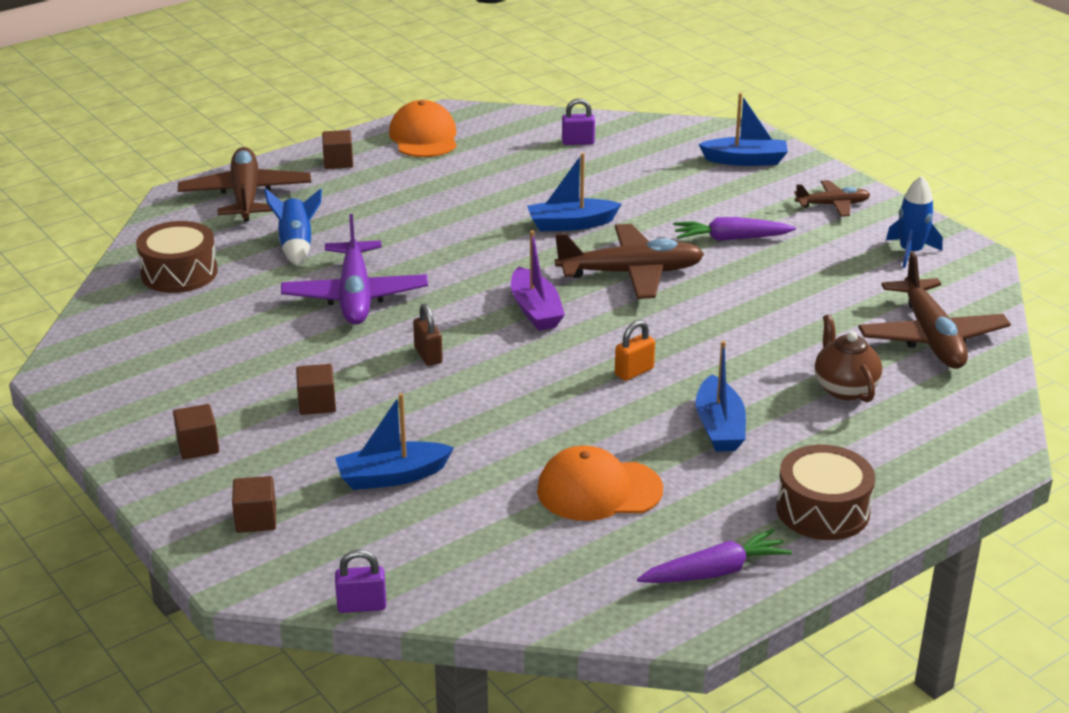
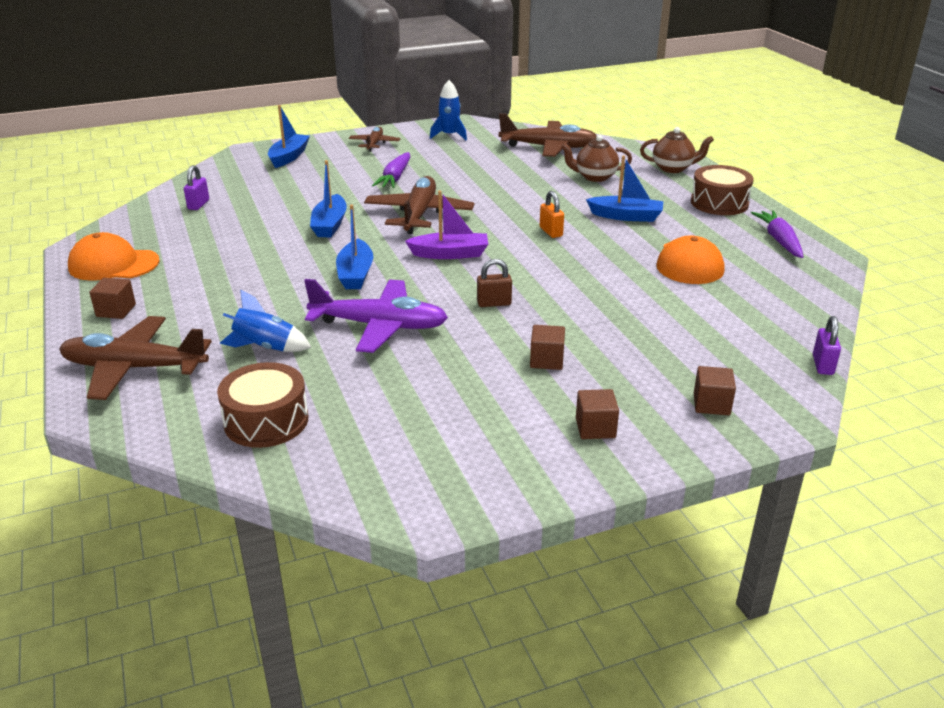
camera: 75 degrees left, 0 degrees up
blue boat [335,393,454,490] -> blue boat moved to [336,204,373,289]
none -> brown teapot [640,127,714,173]

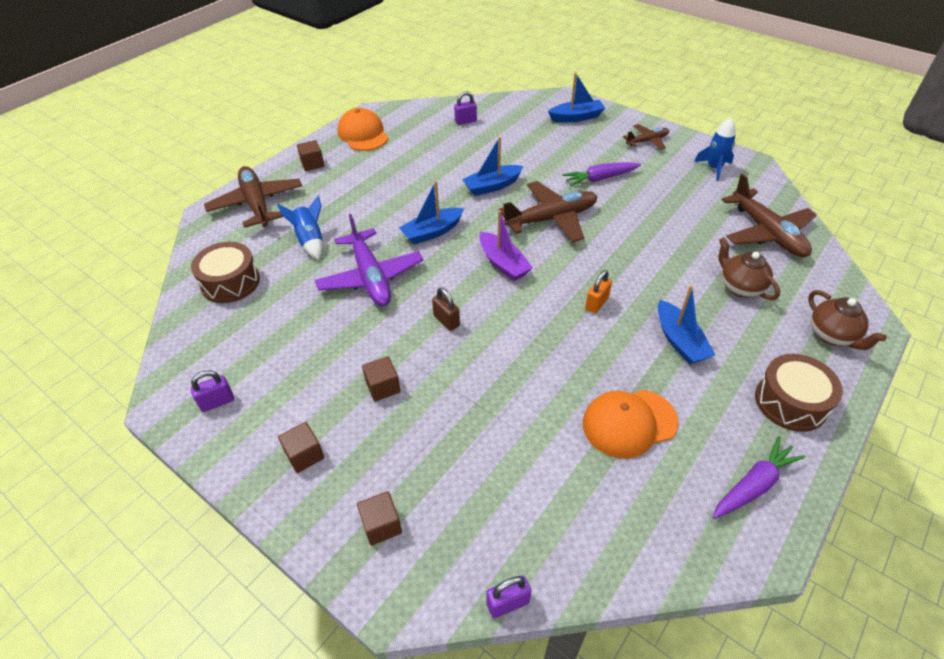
camera: 60 degrees right, 15 degrees up
none -> purple padlock [191,370,234,412]

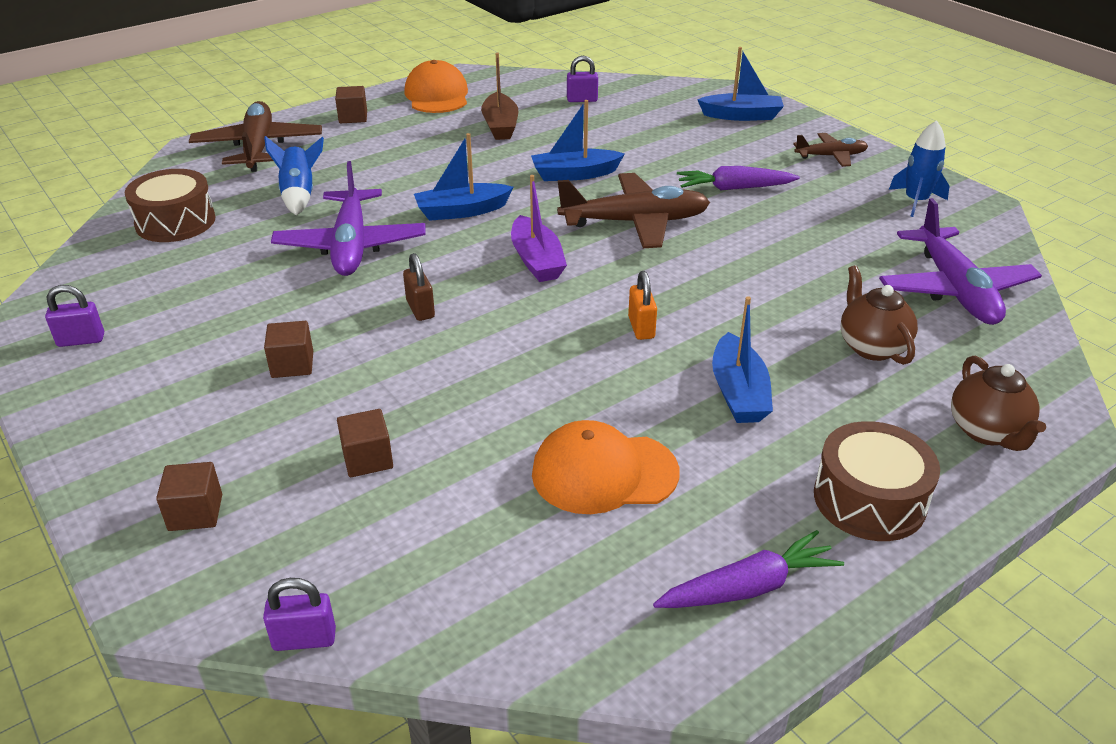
camera: 15 degrees right, 10 degrees down
brown cube [278,422,324,473] -> brown cube moved to [337,409,393,477]
orange padlock [585,270,612,314] -> orange padlock turned 60 degrees counterclockwise [628,271,657,340]
brown plane [722,174,817,257] -> purple plane [879,198,1042,325]
none -> brown boat [481,53,518,140]

